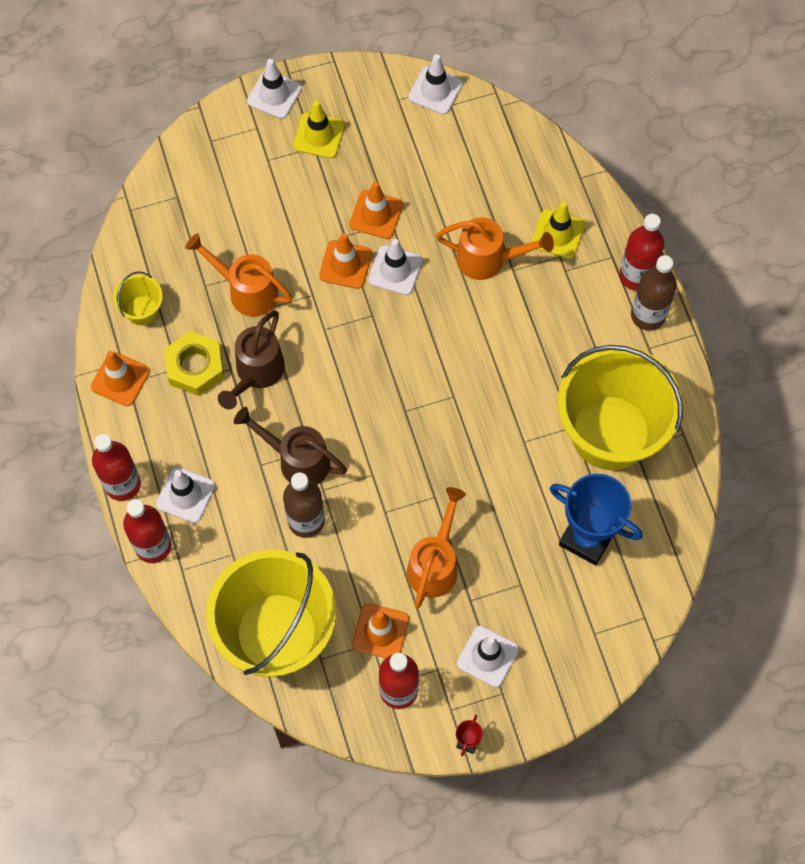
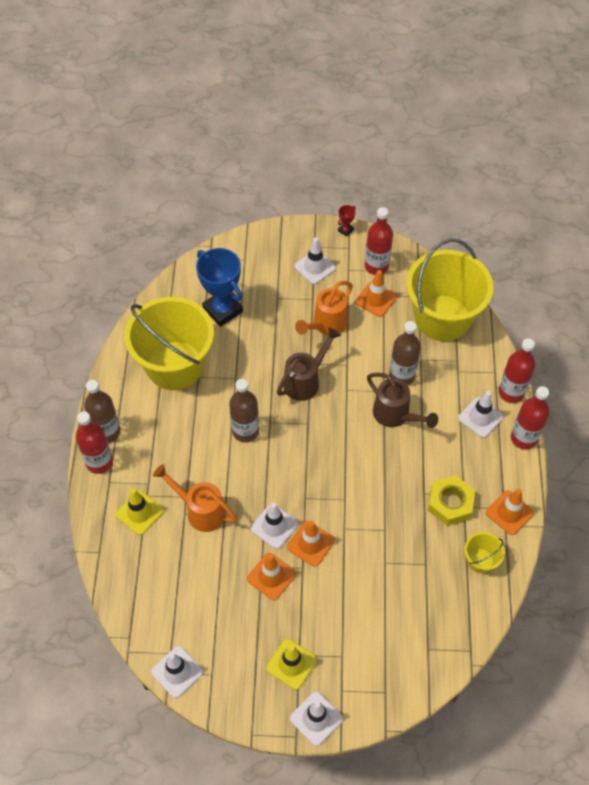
camera: 160 degrees left, 10 degrees down
orange watering can [185,233,293,317] -> none
brown watering can [218,311,285,409] -> brown watering can moved to [277,328,341,401]
none -> brown bottle [229,379,259,442]

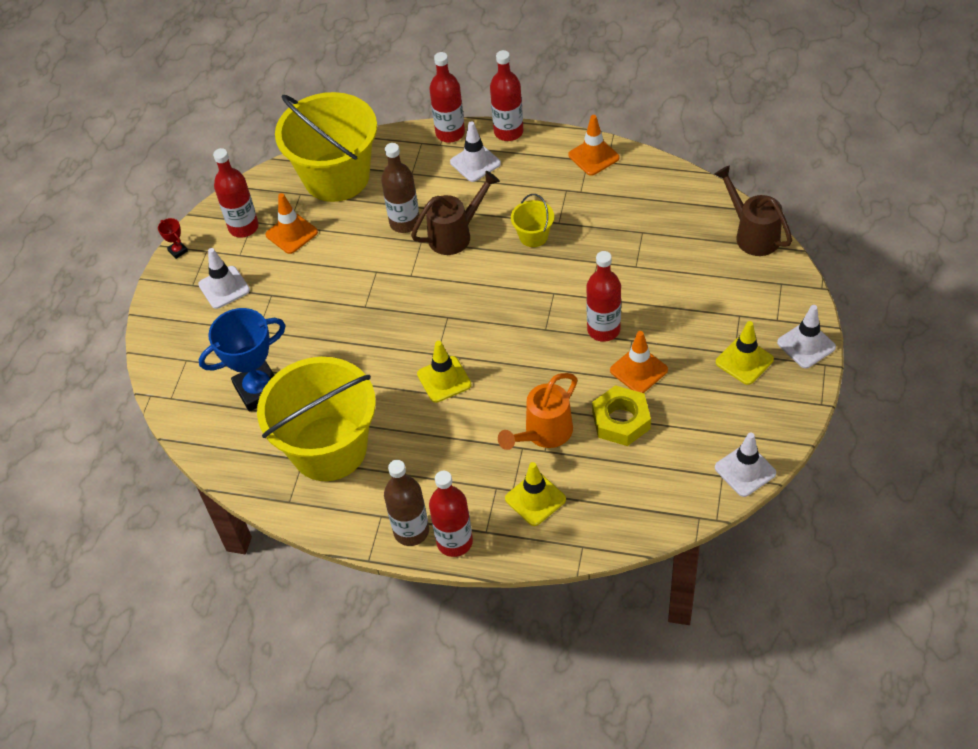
camera: 75 degrees left, 5 degrees down
brown bottle [229,379,259,442] -> yellow traffic cone [417,341,471,403]
white traffic cone [251,503,298,549] -> none
brown watering can [277,328,341,401] -> brown watering can moved to [714,165,792,256]
orange traffic cone [287,521,335,566] -> red bottle [586,251,621,342]
orange watering can [295,281,353,335] -> none
yellow nut [428,475,475,526] -> yellow nut moved to [592,385,651,446]
yellow bucket [464,532,505,573] -> yellow bucket moved to [511,194,554,247]

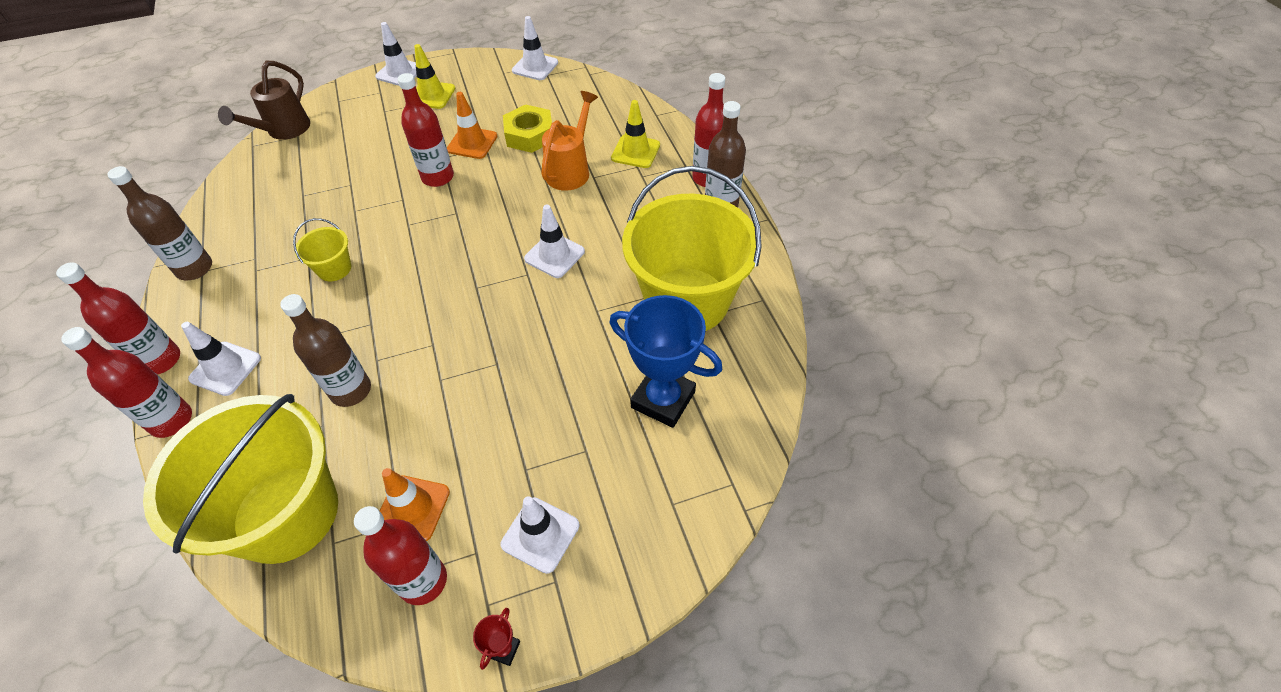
camera: 125 degrees left, 0 degrees up
brown watering can [411,171,500,255] -> none
yellow traffic cone [417,341,471,403] -> white traffic cone [524,205,585,278]
orange watering can [498,373,577,450] -> orange watering can turned 75 degrees counterclockwise [541,91,598,191]
orange traffic cone [568,115,619,176] -> brown bottle [107,166,212,280]

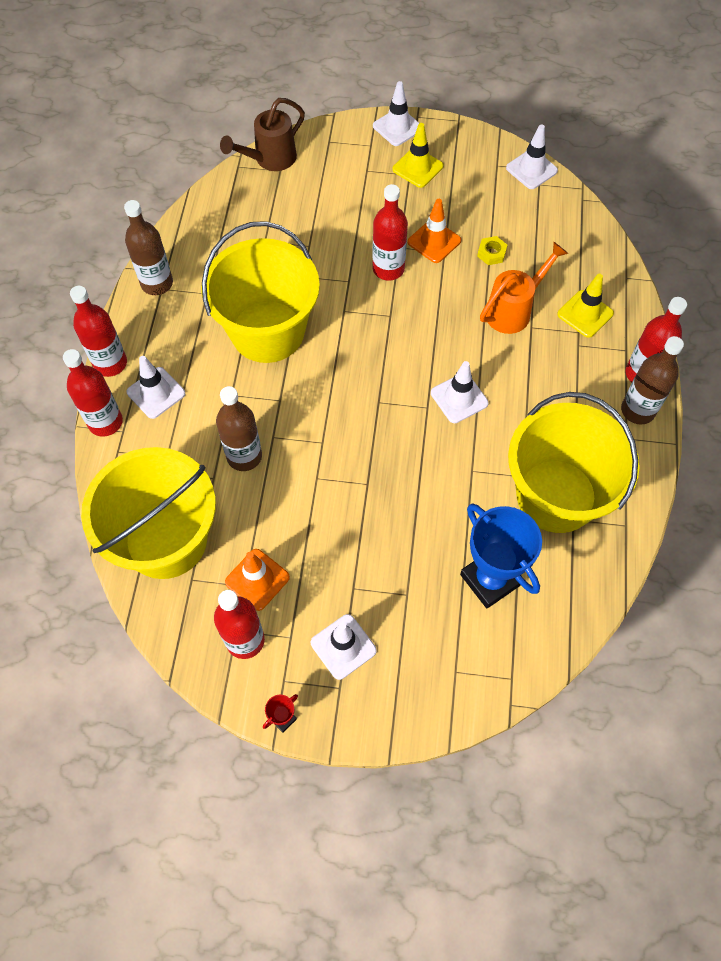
camera: 25 degrees right, 10 degrees up
yellow bucket [293,218,351,281] -> yellow bucket [201,221,320,363], size x2.40
yellow nut [503,104,552,153] -> yellow nut [477,236,507,265], size x0.54

